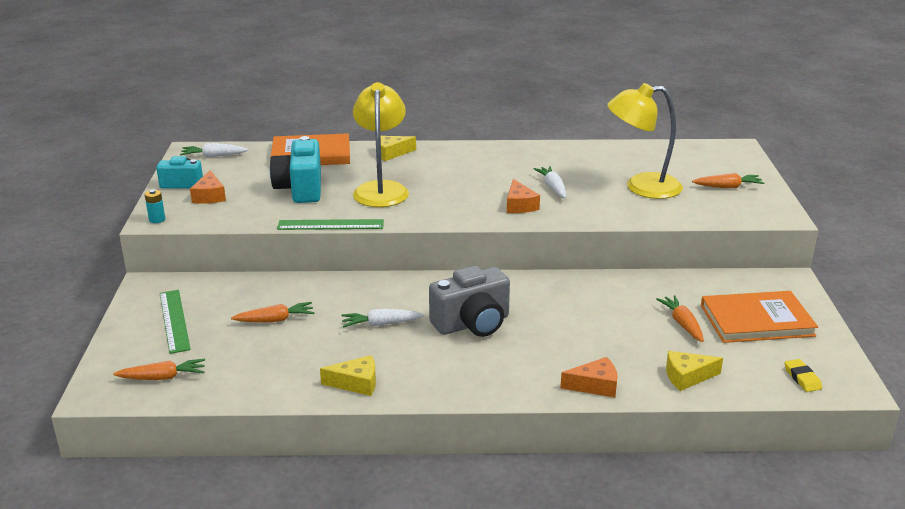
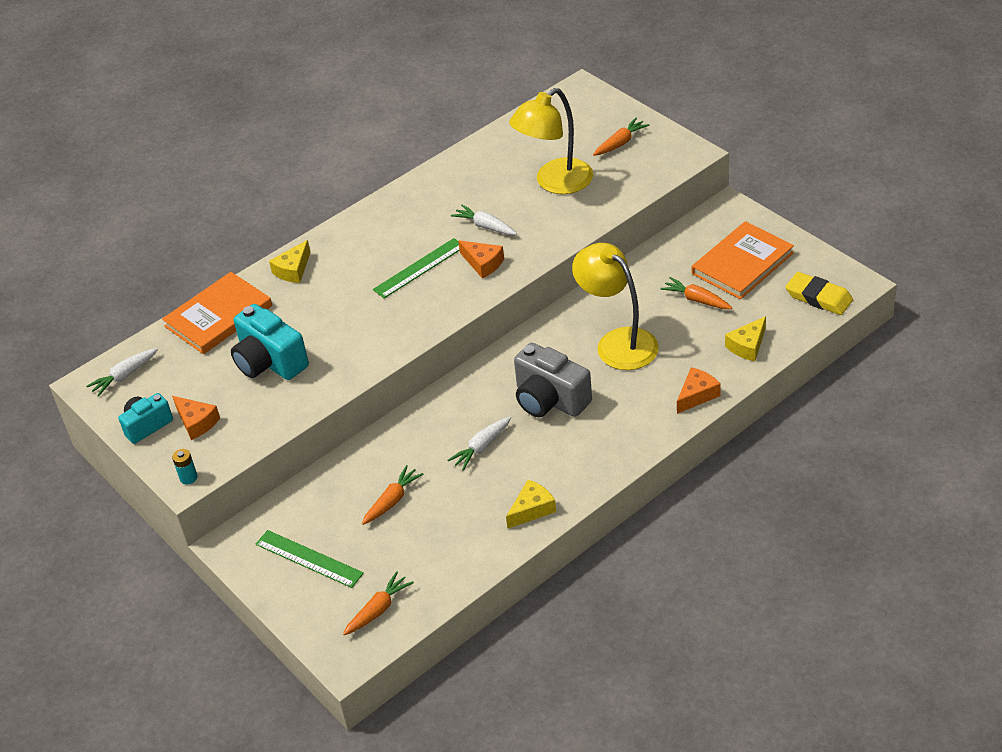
camera: 35 degrees left, 15 degrees up
green ruler [277,219,384,230] -> green ruler moved to [373,238,460,298]
yellow lamp [353,82,409,207] -> yellow lamp moved to [572,243,659,370]
grey camera [429,266,510,337] -> grey camera turned 105 degrees clockwise [514,343,592,417]
yellow eraser [785,359,822,392] -> yellow eraser [786,272,853,315], size x1.71

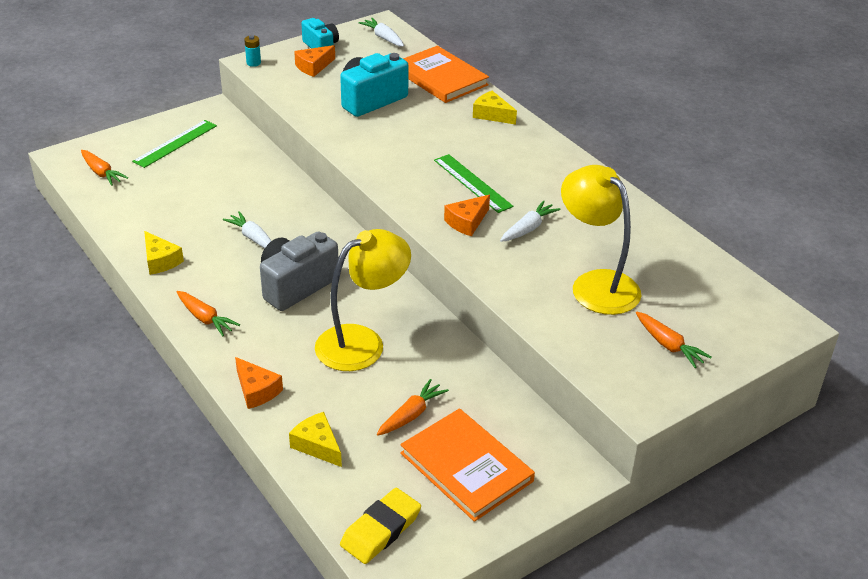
camera: 90 degrees right, 5 degrees down
orange carrot [362,465,424,525] -> orange carrot moved to [177,291,240,336]

